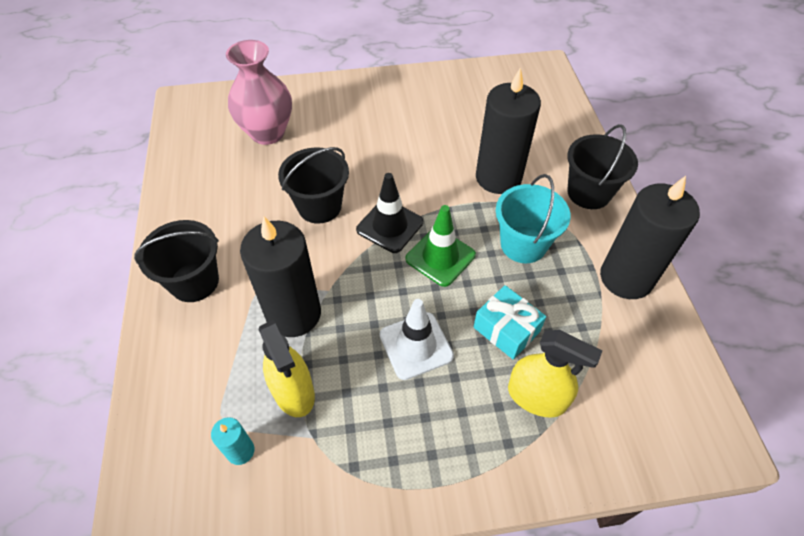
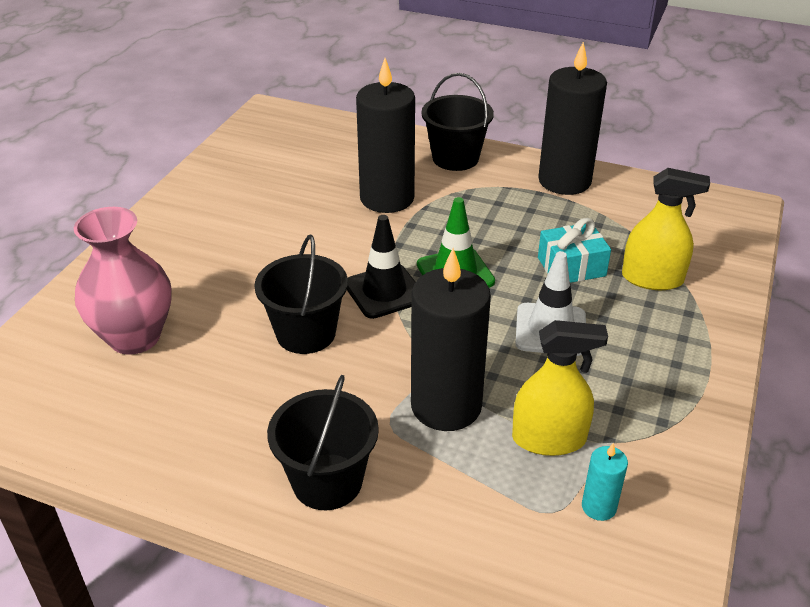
camera: 60 degrees left, 15 degrees down
turquoise bucket [496,174,571,263] -> none
yellow spray bottle [508,330,602,418] -> yellow spray bottle turned 45 degrees clockwise [622,168,710,290]

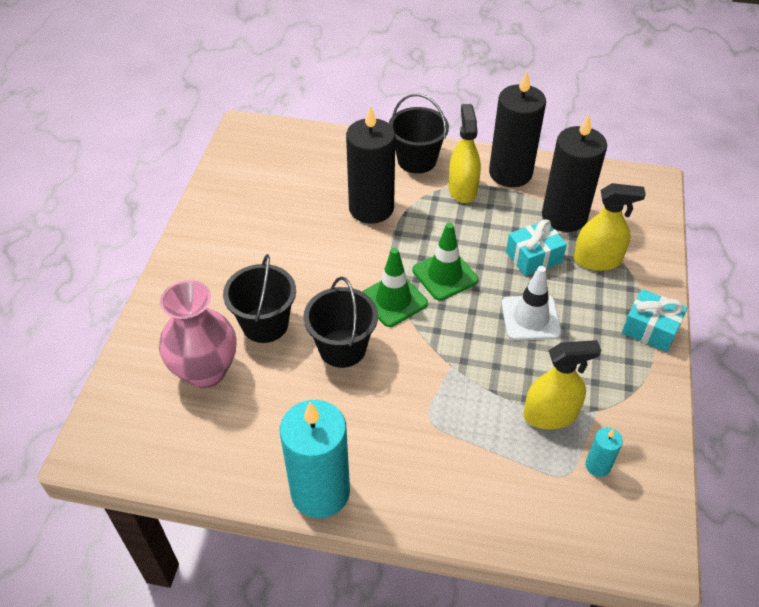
camera: 10 degrees left, 10 degrees up
black bucket [267,375,379,510] -> black bucket moved to [223,254,296,343]
black traffic cone [347,215,415,319] -> green traffic cone [362,248,428,327]
black candle [411,248,491,431] -> black candle moved to [542,114,607,232]
none -> turquoise candle [280,400,350,518]
none -> yellow spray bottle [448,104,481,203]
none -> turquoise gift [622,289,688,352]

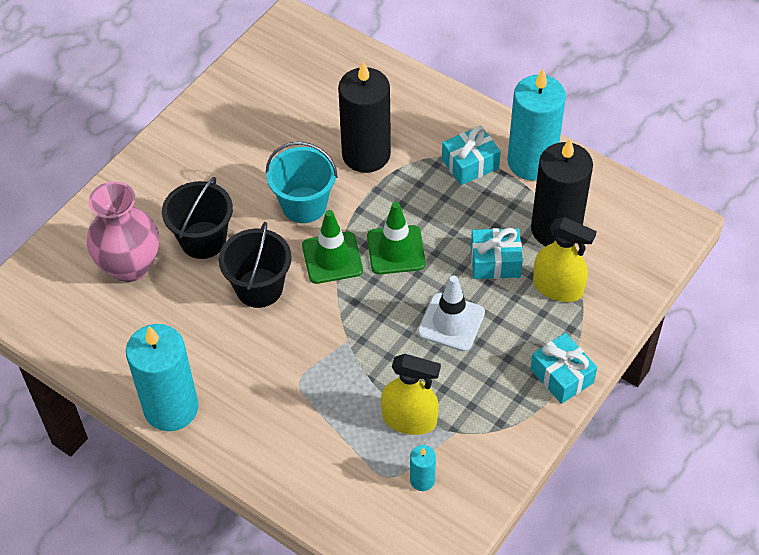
camera: 25 degrees right, 5 degrees up
black bucket [389,93,449,174] -> none
yellow spray bottle [448,104,481,203] -> turquoise gift [442,126,501,185]
black candle [489,71,546,187] -> turquoise candle [508,69,566,180]
none -> turquoise bucket [266,142,338,223]

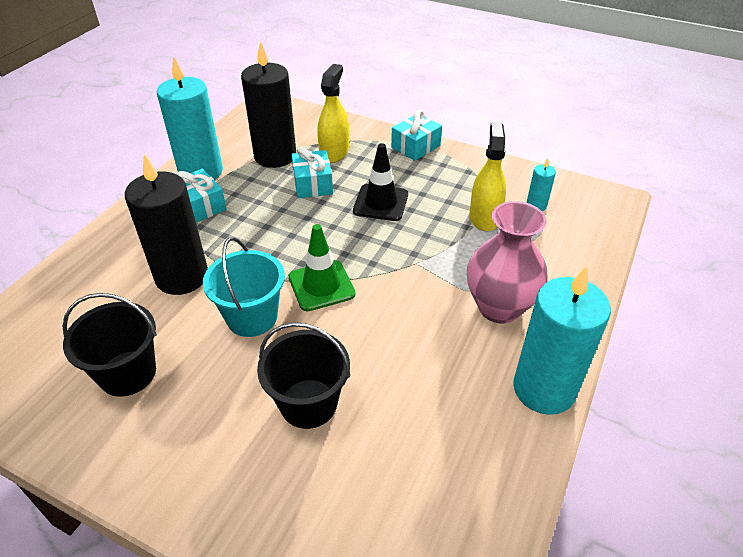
camera: 100 degrees left, 10 degrees down
pink vase [87,181,159,282] -> pink vase moved to [467,201,548,323]
black bucket [219,222,292,308] -> black bucket moved to [62,293,157,397]
green traffic cone [367,202,426,274] -> none
white traffic cone [418,276,485,352] -> black traffic cone [353,143,408,221]

